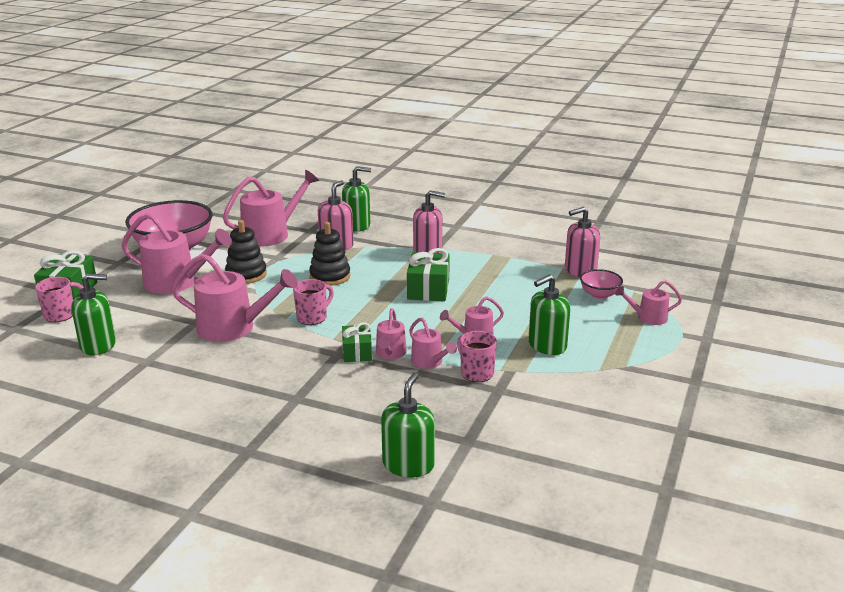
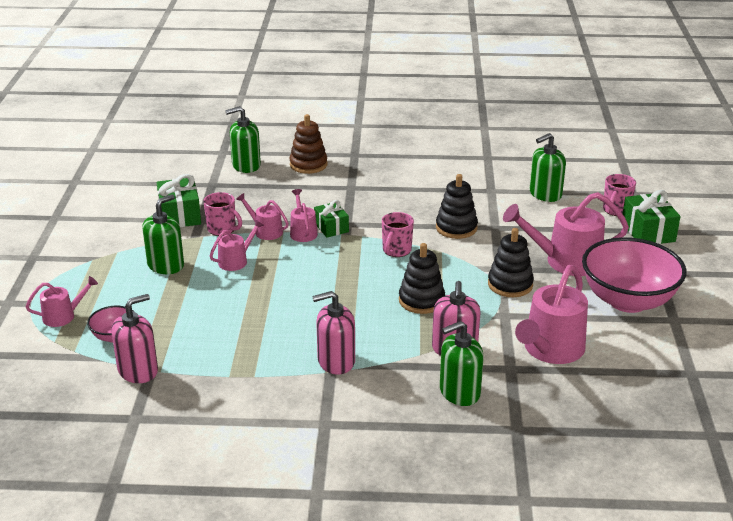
camera: 160 degrees right, 5 degrees up
pink watering can [171,254,298,342] -> black stacking toy [436,174,478,239]
green soap dispenser [381,372,435,477] -> green soap dispenser turned 75 degrees clockwise [225,106,261,173]
green gift [407,248,450,301] -> green gift moved to [157,174,201,227]
none -> brown stacking toy [290,114,328,174]

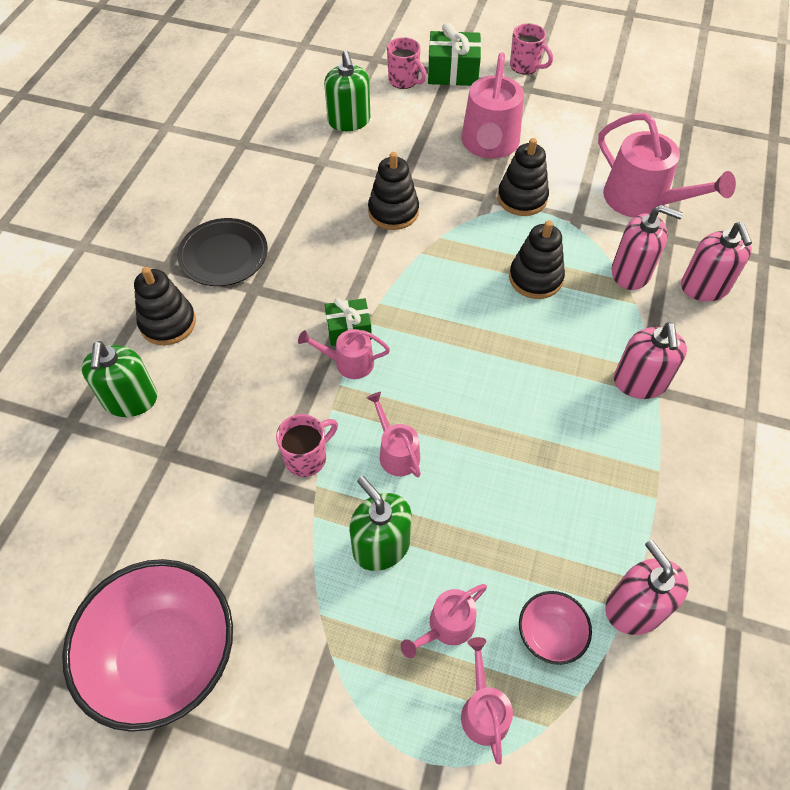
camera: 75 degrees left, 25 degrees up
green gift [157,174,201,227] -> none
pink watering can [236,193,289,240] -> pink watering can moved to [401,584,487,658]
brown stacking toy [290,114,328,174] -> black stacking toy [134,267,196,345]
pink mug [382,212,414,257] -> pink mug moved to [510,23,553,74]
green soap dispenser [440,321,484,406] -> pink soap dispenser [681,222,752,301]
pink bowl [582,237,687,313] -> pink bowl moved to [62,559,233,732]
none -> black plate [177,218,268,286]

